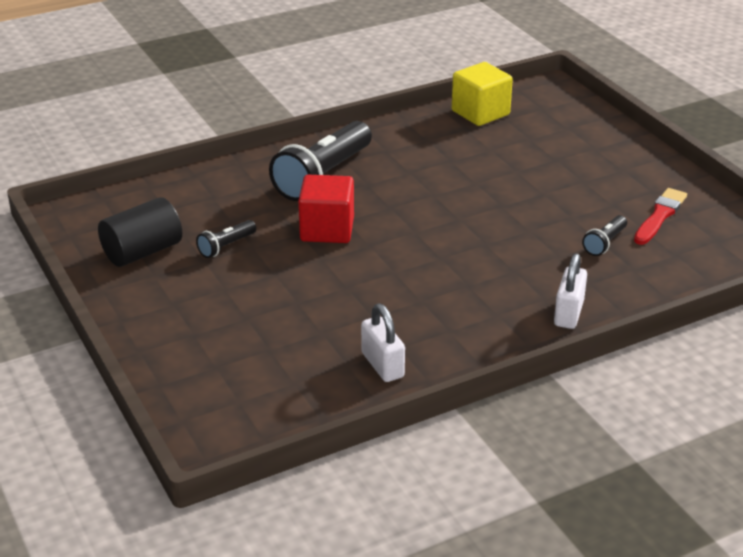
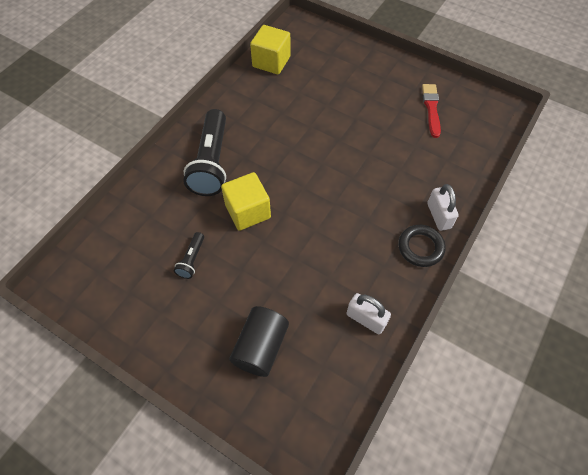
camera: 30 degrees left, 25 degrees up
black cylinder [98,197,182,267] -> black cylinder moved to [229,306,289,377]
red cube [298,175,354,243] -> yellow cube [221,172,271,231]
black flashlight [582,215,627,256] -> none
none -> black ring [398,225,445,267]

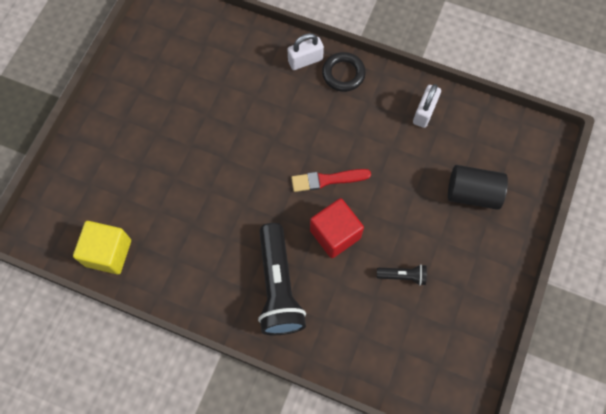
camera: 100 degrees left, 10 degrees up
black flashlight [183,109,226,196] -> black flashlight turned 90 degrees clockwise [258,223,306,335]
yellow cube [221,172,271,231] -> red cube [310,198,364,258]
red brush [422,84,441,138] -> red brush moved to [291,169,371,192]

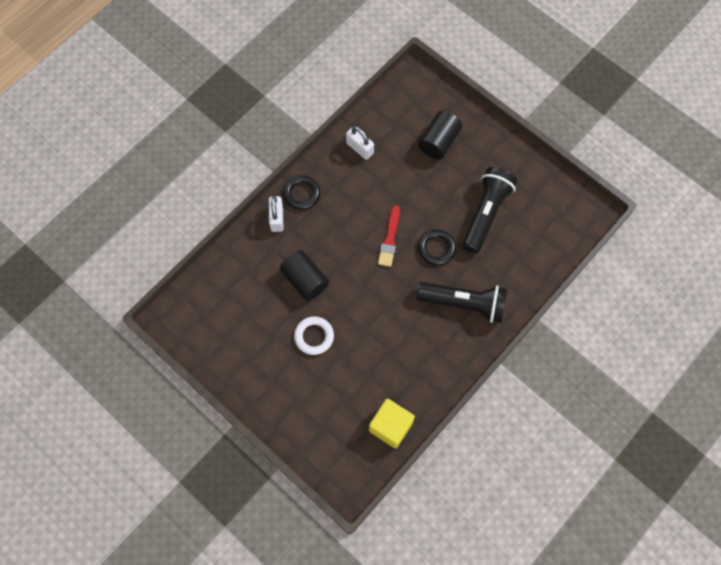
camera: 70 degrees left, 0 degrees up
red cube [310,198,364,258] -> black ring [418,229,456,266]
black flashlight [377,264,427,286] -> black flashlight [462,167,518,253], size x2.19
none -> black cylinder [280,250,329,301]
none -> white ring [294,316,334,355]

